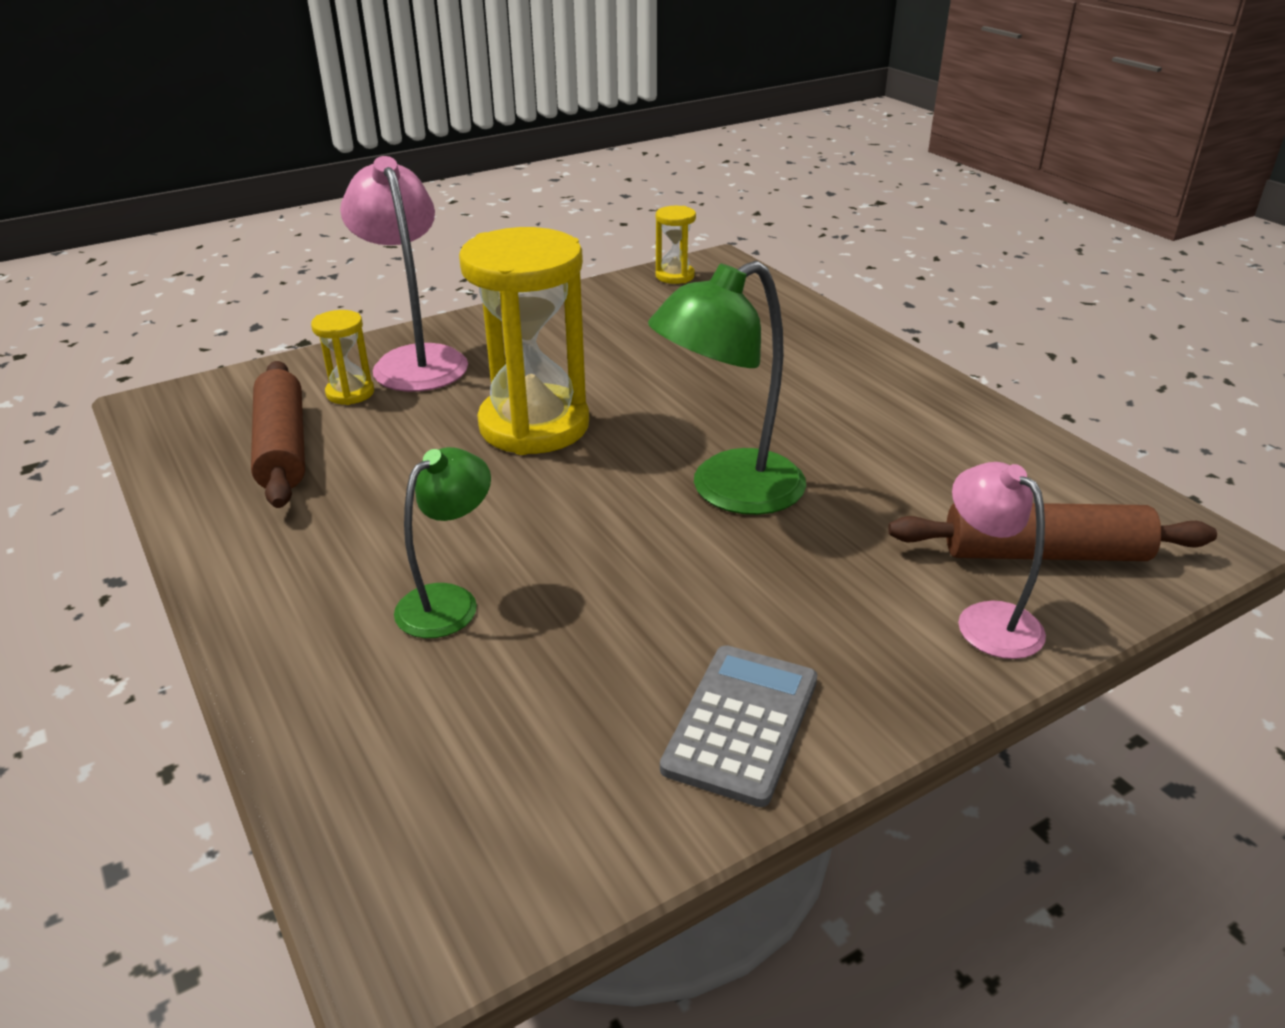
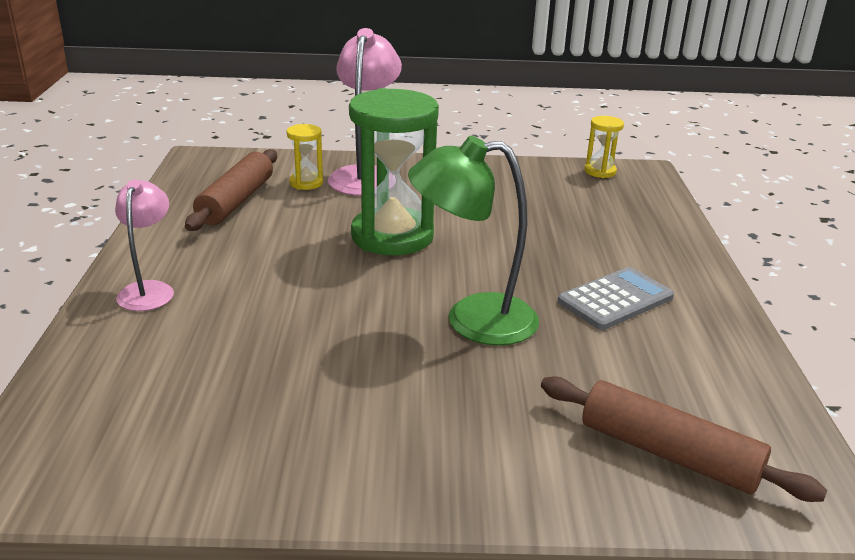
camera: 30 degrees right, 5 degrees down
green lamp [394,447,491,638] -> none
yellow hourglass [459,227,589,455] -> green hourglass [349,88,439,255]
grey calculator [660,645,817,807] -> grey calculator moved to [558,267,674,330]
pink lamp [952,462,1046,659] -> pink lamp moved to [115,180,174,311]

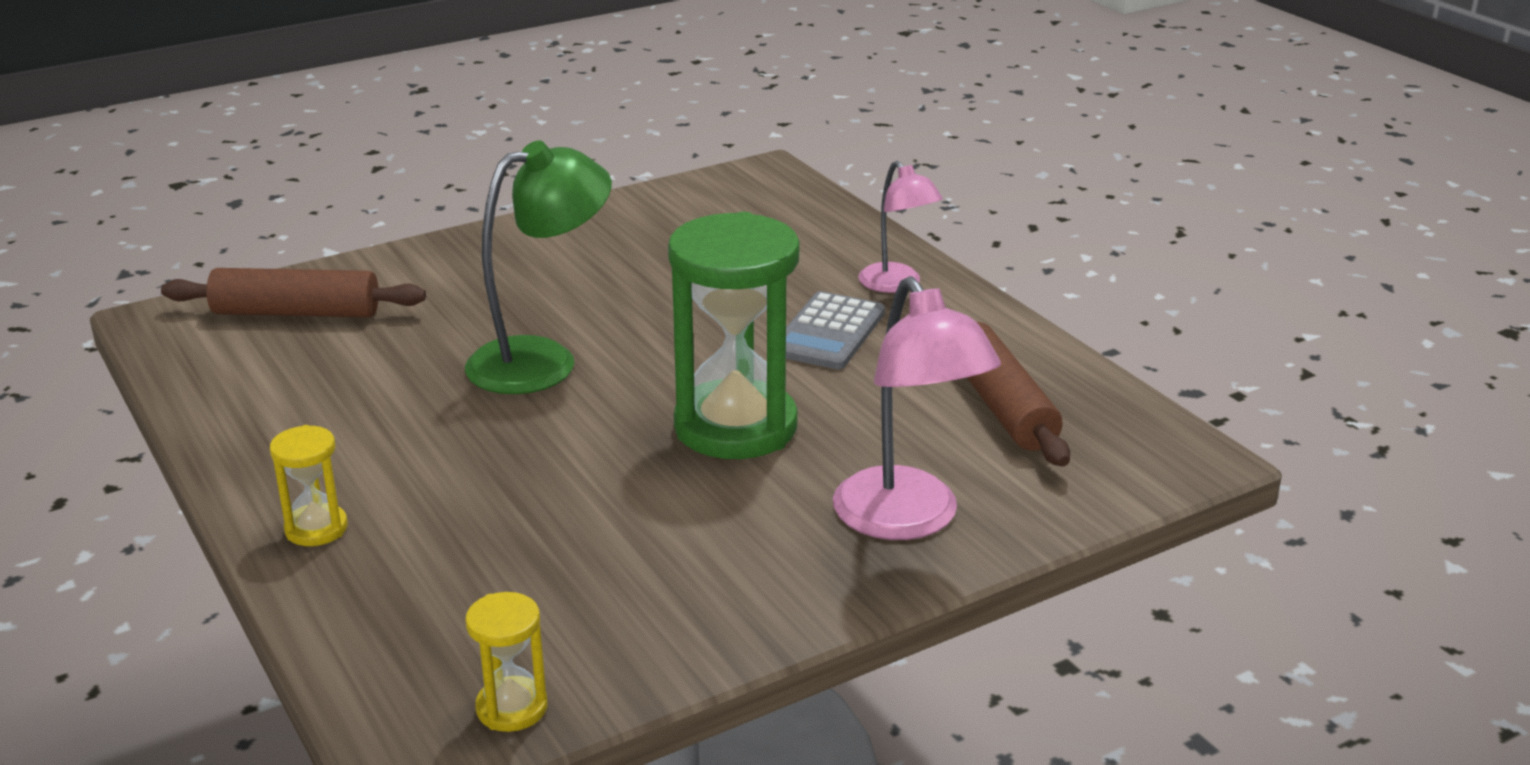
camera: 150 degrees right, 0 degrees up
yellow hourglass [287,124,323,190] -> yellow hourglass moved to [270,425,348,546]
grey calculator [558,267,674,330] -> grey calculator moved to [786,291,885,369]

